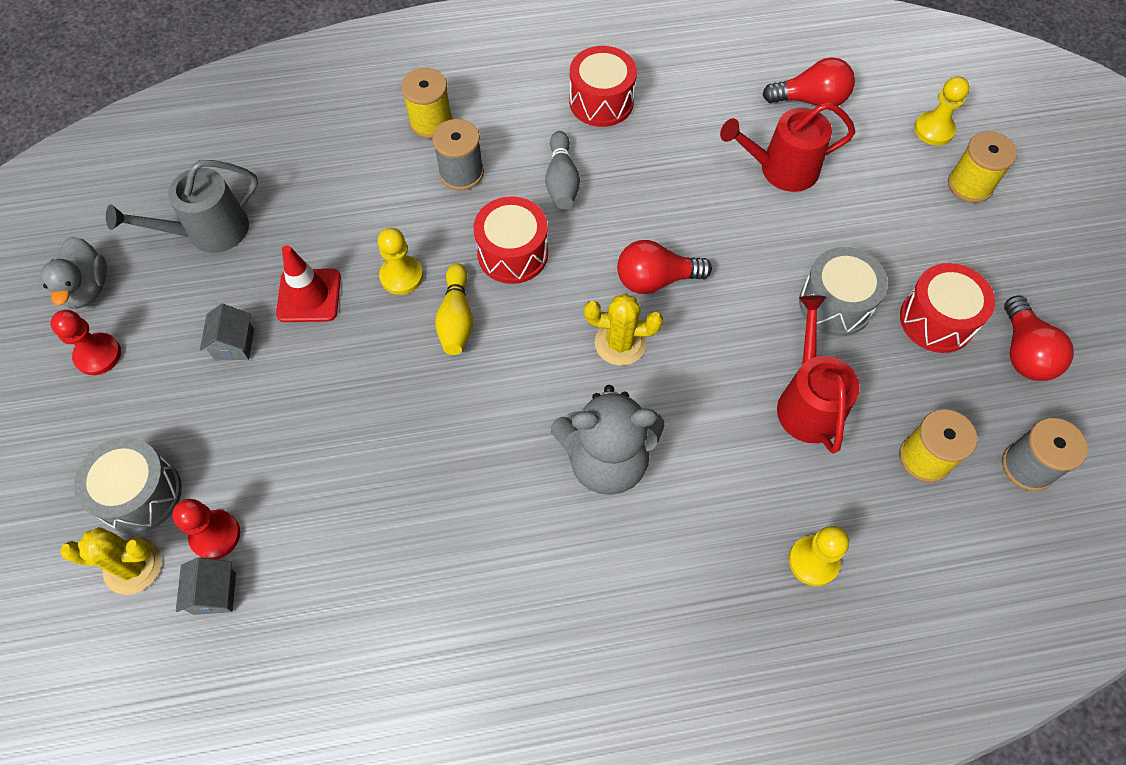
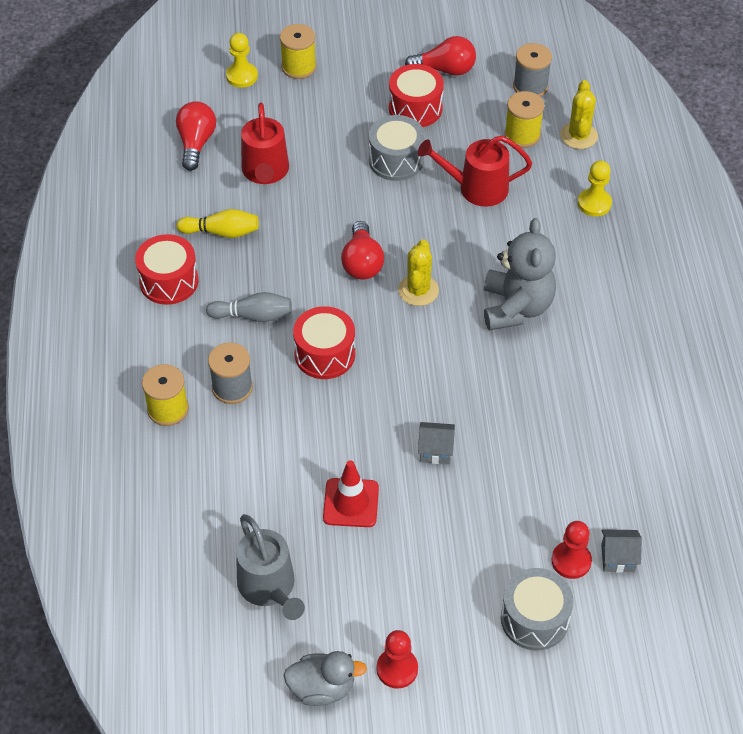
camera: 85 degrees left, 10 degrees down
yellow cactus [60,527,162,595] -> yellow cactus moved to [560,80,598,149]
grey house [200,304,254,360] -> grey house moved to [418,422,455,464]
yellow pawn [378,228,423,295] -> none
yellow bowling pin [435,263,473,355] -> yellow bowling pin moved to [177,209,259,238]

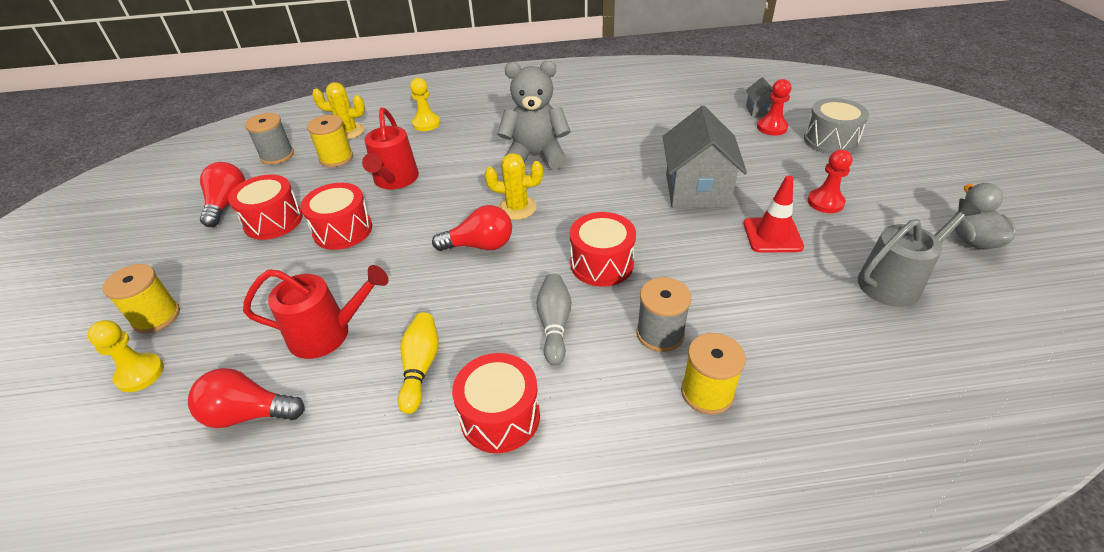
camera: 90 degrees left, 10 degrees down
grey drum [369,115,425,181] -> red drum [301,183,372,250]
red pawn [377,630,418,689] -> red pawn moved to [807,150,852,213]
grey house [418,422,455,464] -> grey house [663,106,747,208], size x2.17

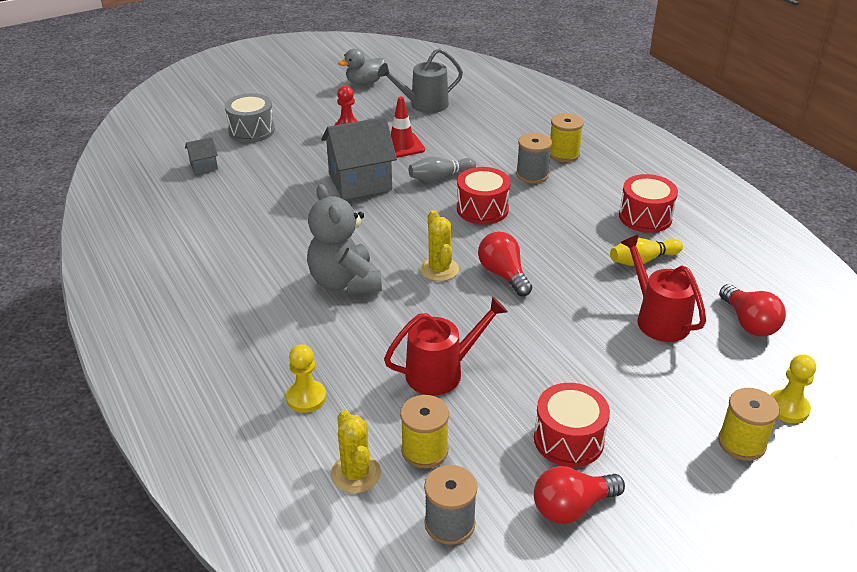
camera: 115 degrees left, 5 degrees down
red drum [301,183,372,250] -> none
grey bowling pin [536,273,571,365] -> grey bowling pin moved to [409,156,476,182]
red pawn [757,79,791,136] -> none
grey watering can [858,198,981,307] -> grey watering can turned 60 degrees counterclockwise [378,48,463,113]

